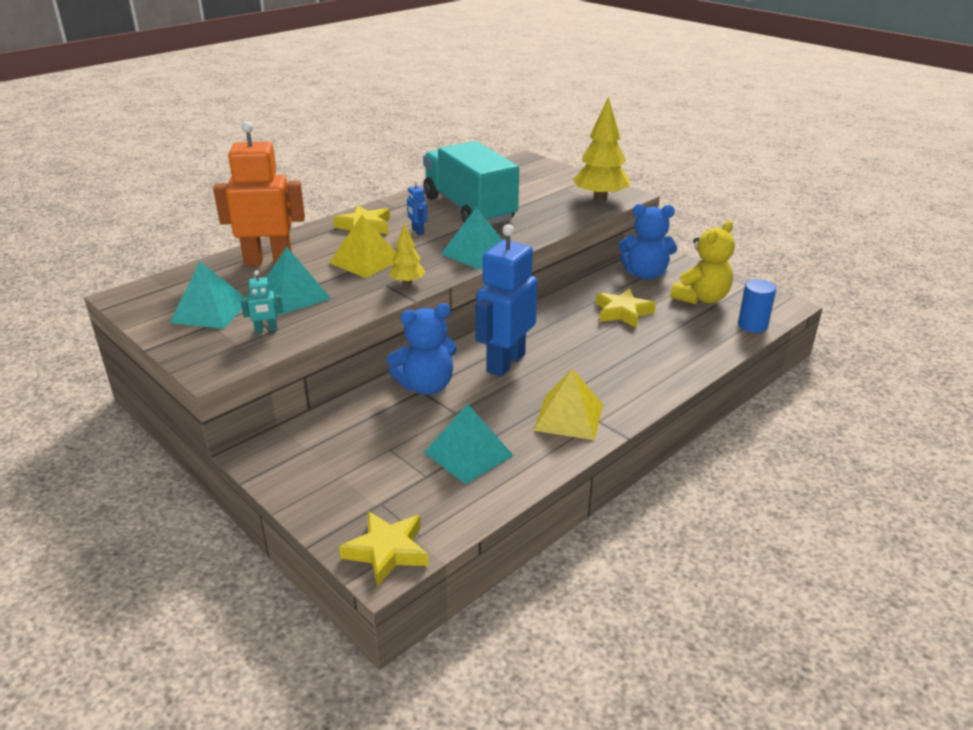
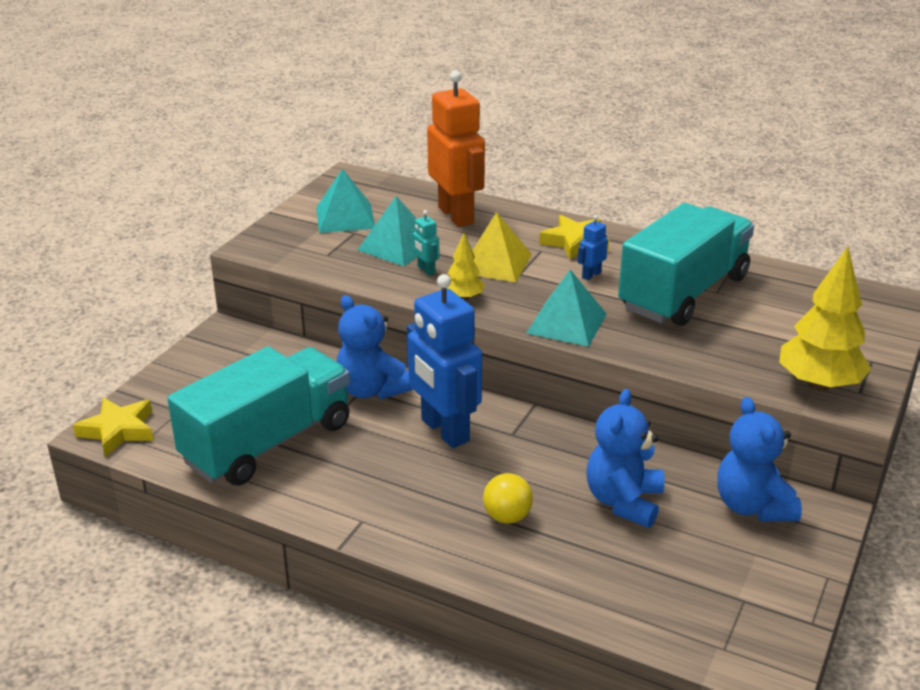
camera: 70 degrees right, 0 degrees up
turquoise robot [241,271,283,334] -> turquoise robot moved to [412,210,439,276]
turquoise pyramid [424,404,514,484] -> turquoise truck [167,346,350,486]
blue robot [475,224,538,377] -> blue robot turned 135 degrees counterclockwise [407,274,482,448]
yellow pyramid [534,369,603,440] -> none
yellow star [596,288,656,328] -> blue teddy bear [586,389,665,528]
yellow teddy bear [670,221,735,304] -> none
blue cylinder [738,279,776,333] -> none
none -> yellow ball [483,473,533,524]

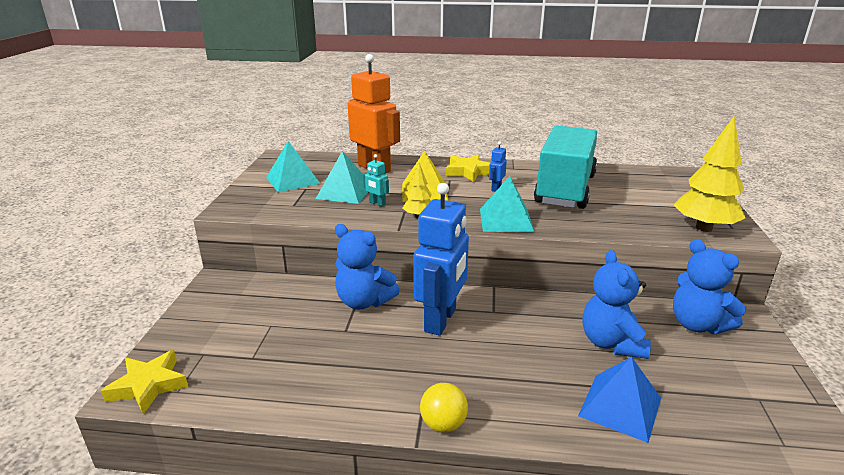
camera: 20 degrees left, 5 degrees down
turquoise truck [167,346,350,486] -> none
blue robot [407,274,482,448] -> blue robot turned 105 degrees counterclockwise [413,183,469,336]
yellow ball [483,473,533,524] -> yellow ball moved to [420,383,468,433]
none -> blue pyramid [578,357,661,443]

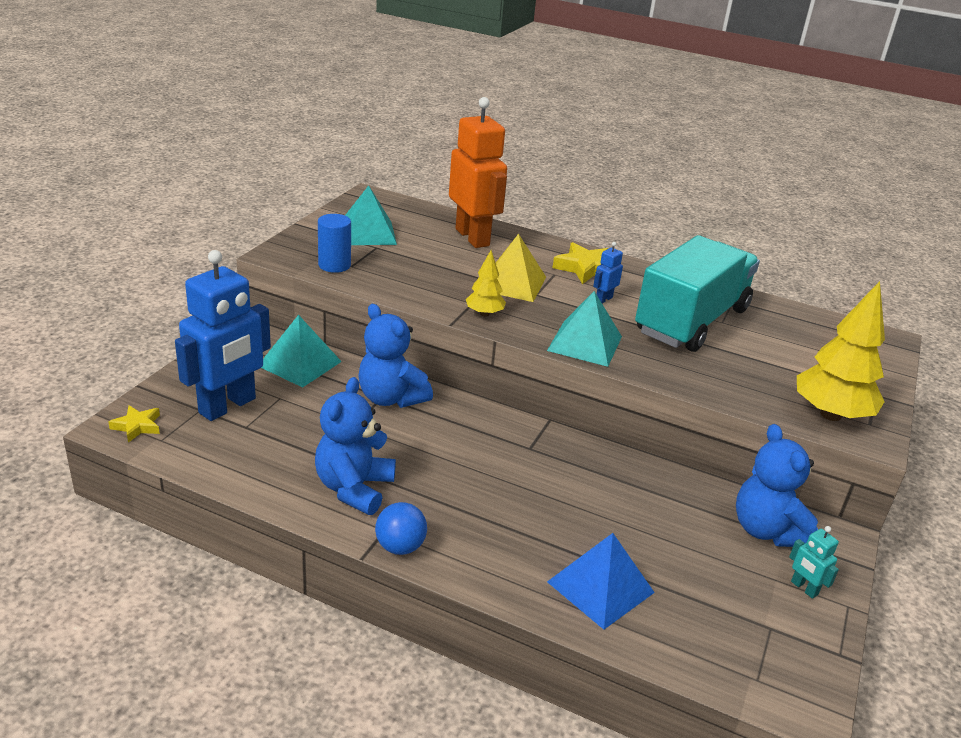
camera: 15 degrees right, 5 degrees up
yellow star [101,350,188,414] -> yellow star [108,405,160,443], size x0.63
turquoise pyramid [316,151,368,204] -> turquoise pyramid moved to [261,315,342,388]
turquoise robot [363,154,389,207] -> turquoise robot moved to [789,526,839,599]
blue robot [413,183,469,336] -> blue robot moved to [175,250,271,421]
yellow ball [420,383,468,433] -> blue ball [375,502,427,555]
blue teddy bear [583,250,651,359] -> blue teddy bear moved to [315,377,396,515]
none -> blue cylinder [318,214,351,273]

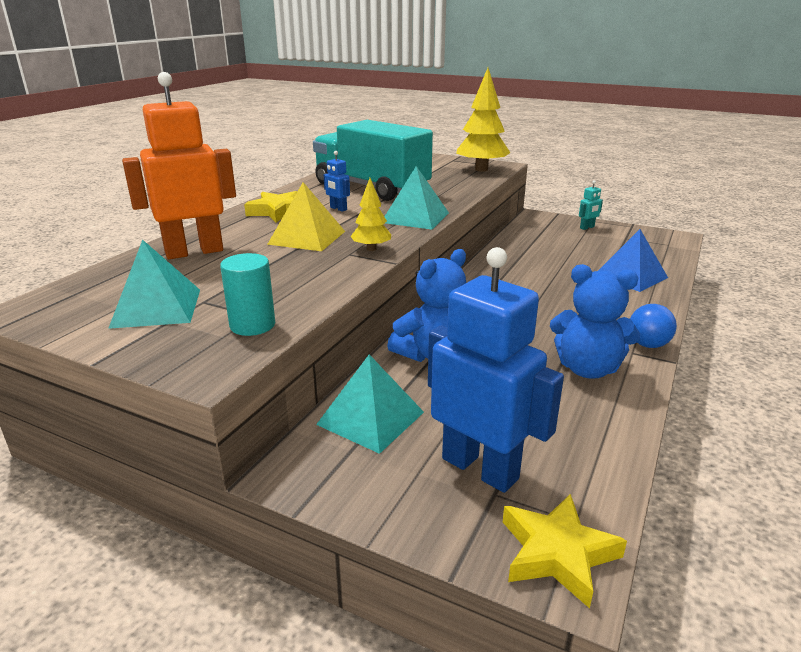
camera: 85 degrees left, 5 degrees down
yellow star [108,405,160,443] -> yellow star [503,494,627,608], size x1.60
blue cylinder [318,214,351,273] -> turquoise cylinder [220,253,275,336]
blue teddy bear [736,424,818,547] -> none

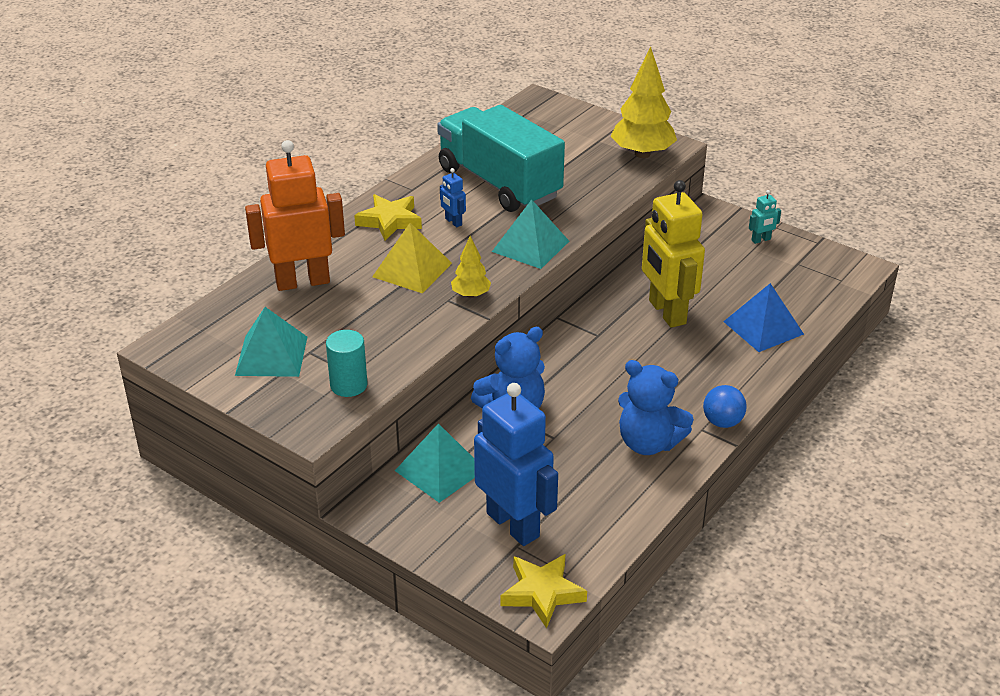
camera: 10 degrees right, 10 degrees up
none -> yellow robot [642,180,705,328]

